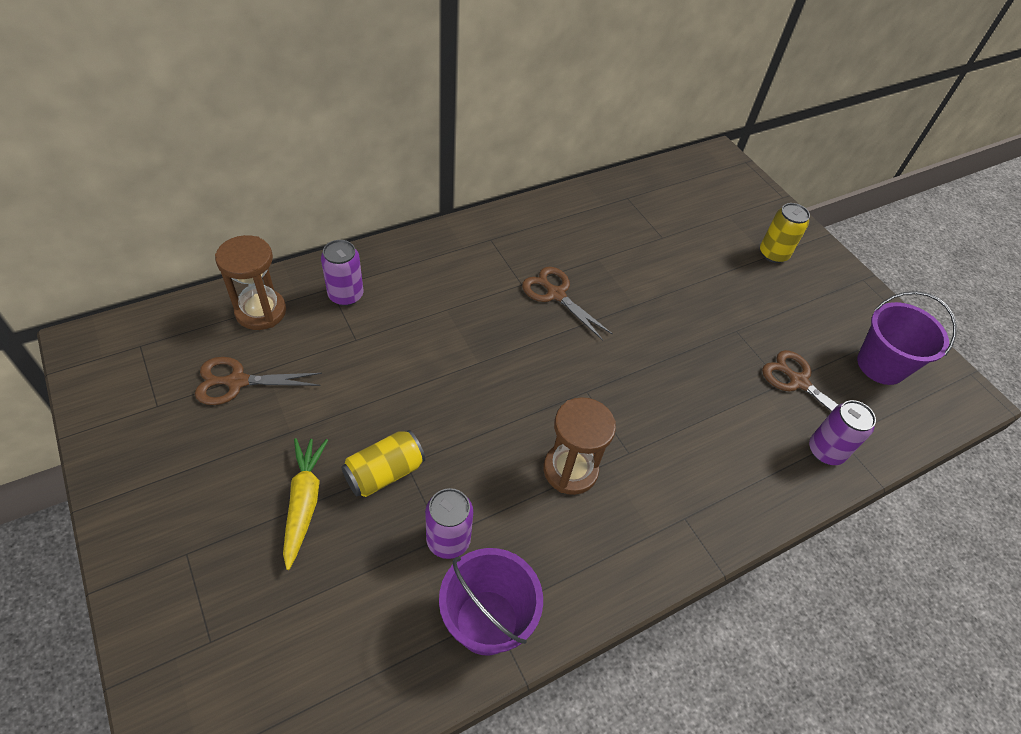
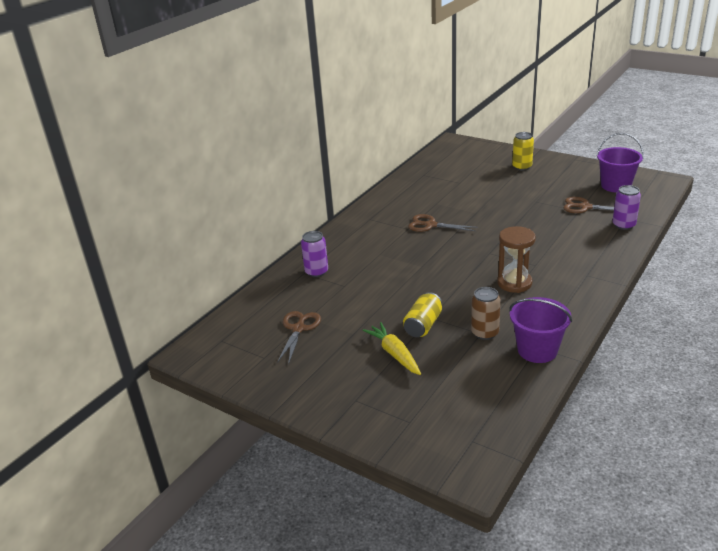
camera: 20 degrees left, 20 degrees down
brown scissors [195,357,322,405] -> brown scissors turned 135 degrees clockwise [277,311,321,365]
brown hourglass [215,235,286,330] -> none
purple can [425,488,473,559] -> brown can [471,287,501,340]

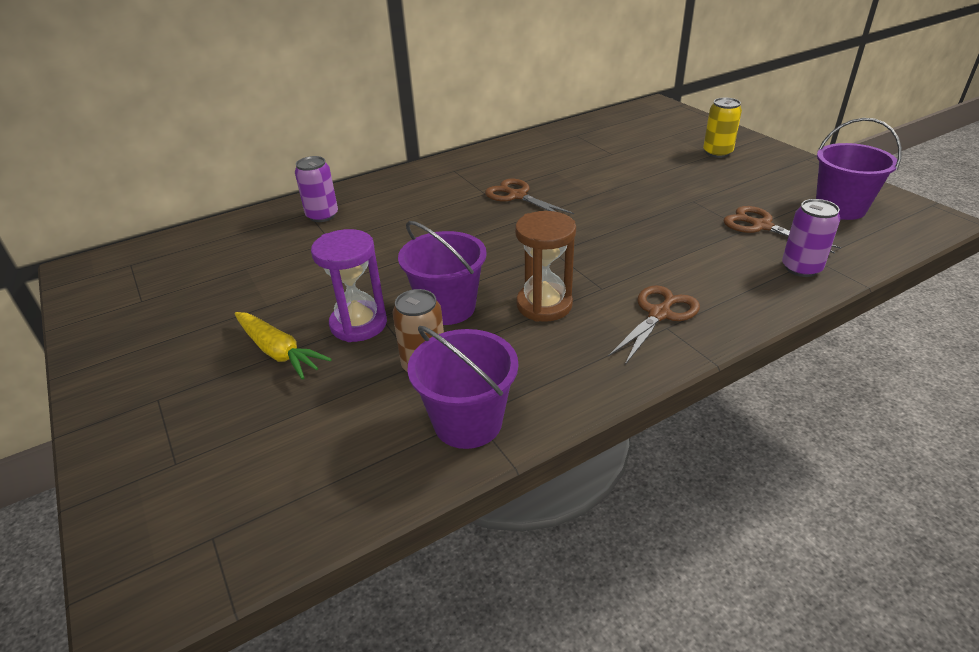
camera: 25 degrees right, 5 degrees up
brown scissors [277,311,321,365] -> brown scissors moved to [608,285,700,365]
yellow carrot [363,322,421,375] -> yellow carrot turned 135 degrees clockwise [235,312,332,380]
yellow can [403,292,442,337] -> purple hourglass [311,229,387,342]
none -> purple bucket [398,221,487,325]

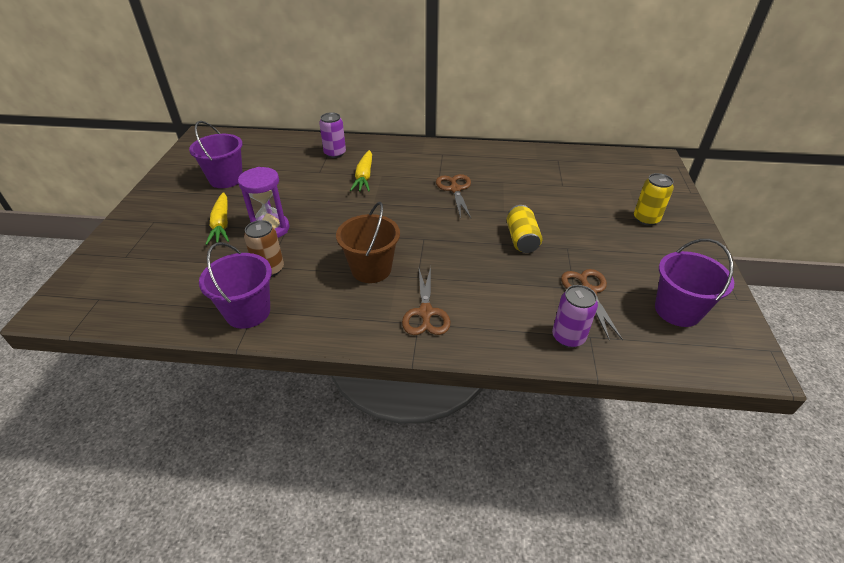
camera: 35 degrees right, 5 degrees up
purple bucket [398,221,487,325] -> purple bucket moved to [189,121,243,188]
brown hourglass [515,211,576,322] -> brown bucket [336,202,400,283]
brown scissors [608,285,700,365] -> brown scissors turned 105 degrees clockwise [402,267,451,335]
none -> yellow carrot [350,150,372,192]
none -> yellow can [507,205,543,253]

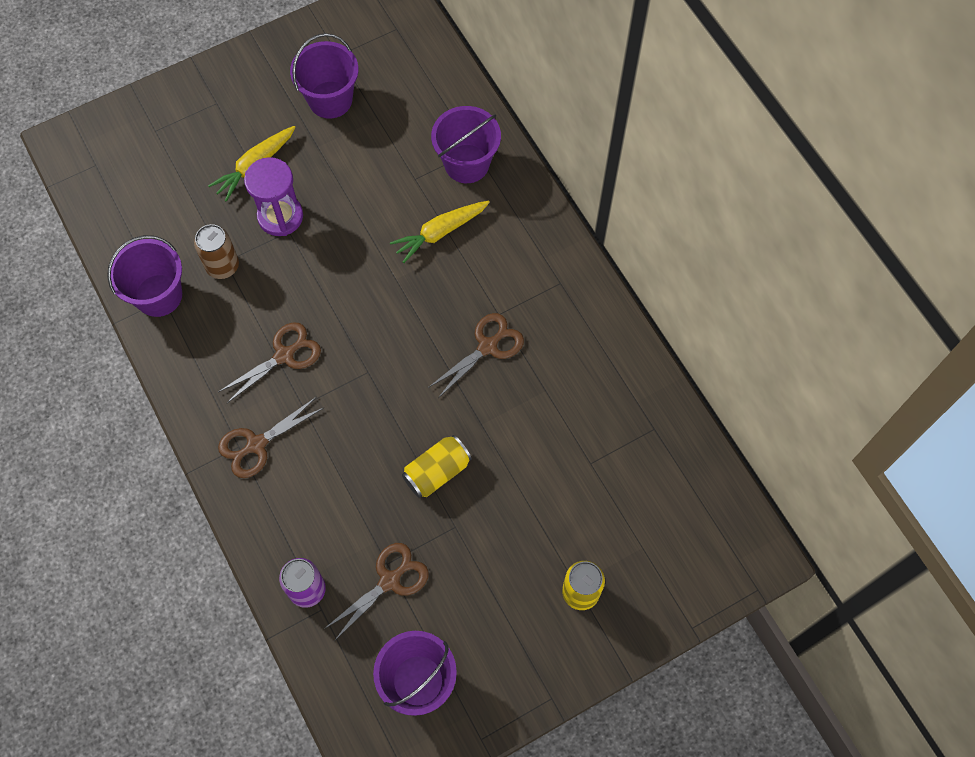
camera: 55 degrees right, 25 degrees up
purple can [319,112,346,158] -> purple bucket [431,106,501,183]
brown bucket [336,202,400,283] -> brown scissors [218,322,321,403]

